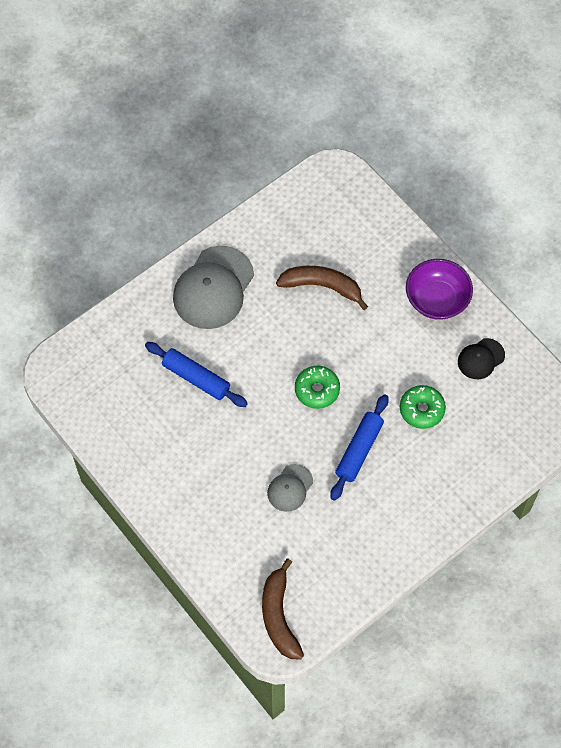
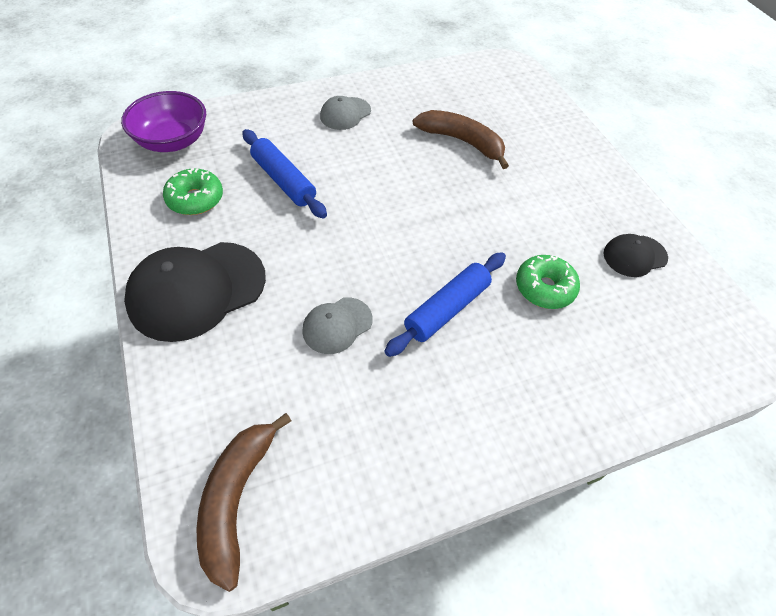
camera: 15 degrees right, 10 degrees down
grey cap [173,246,254,329] -> grey cap [320,96,371,130], size x0.52
green donut [295,366,340,409] -> green donut moved to [163,168,223,215]
purple bowl [406,259,473,320] -> purple bowl moved to [121,91,206,152]
none -> black cap [124,242,266,342]

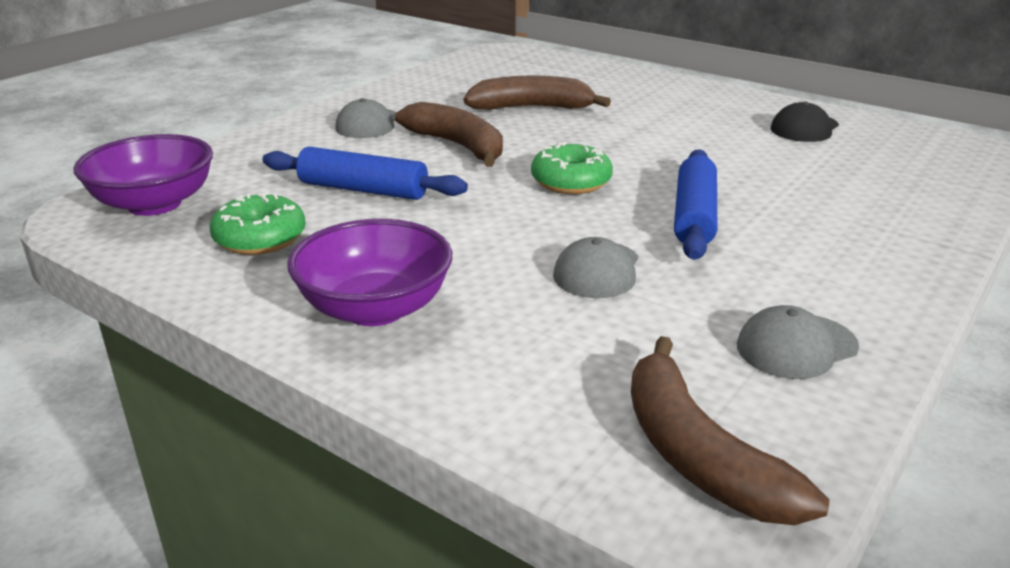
camera: 30 degrees left, 25 degrees down
black cap [124,242,266,342] -> purple bowl [287,219,452,326]
green donut [516,255,580,309] -> green donut moved to [531,142,613,194]
none -> brown banana [395,102,503,167]
none -> grey cap [737,305,859,379]

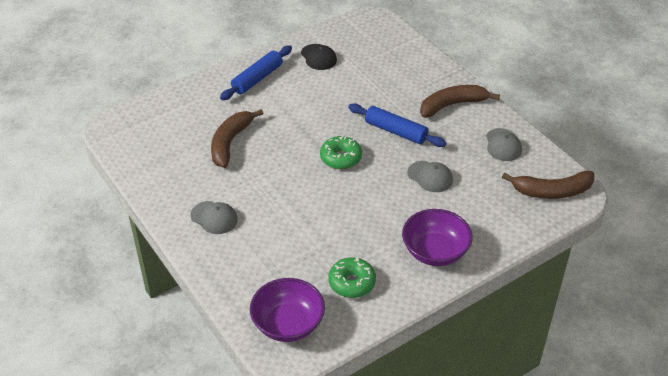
camera: 70 degrees left, 15 degrees up
blue rolling pin [262,147,468,200] -> blue rolling pin moved to [220,46,292,100]
brown banana [395,102,503,167] -> brown banana moved to [420,85,500,118]

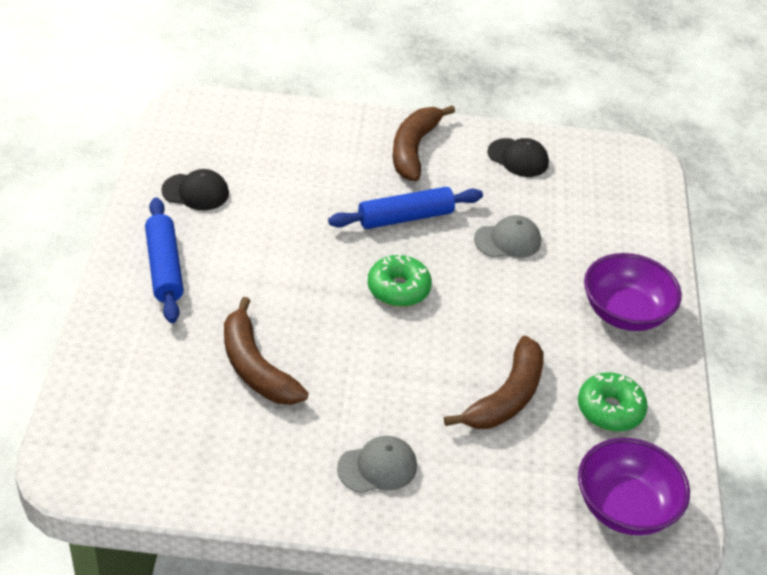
camera: 55 degrees left, 0 degrees up
grey cap [486,128,522,161] -> black cap [487,138,549,177]
brown banana [502,171,595,199] -> brown banana moved to [444,335,543,429]

